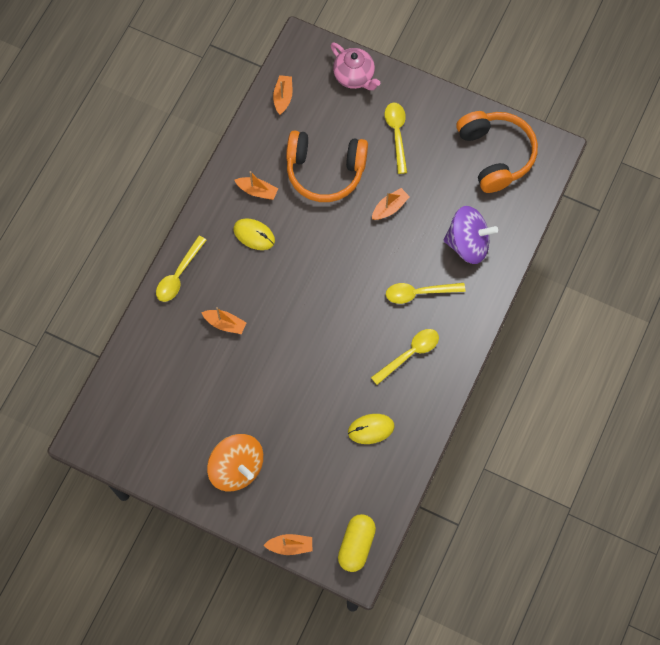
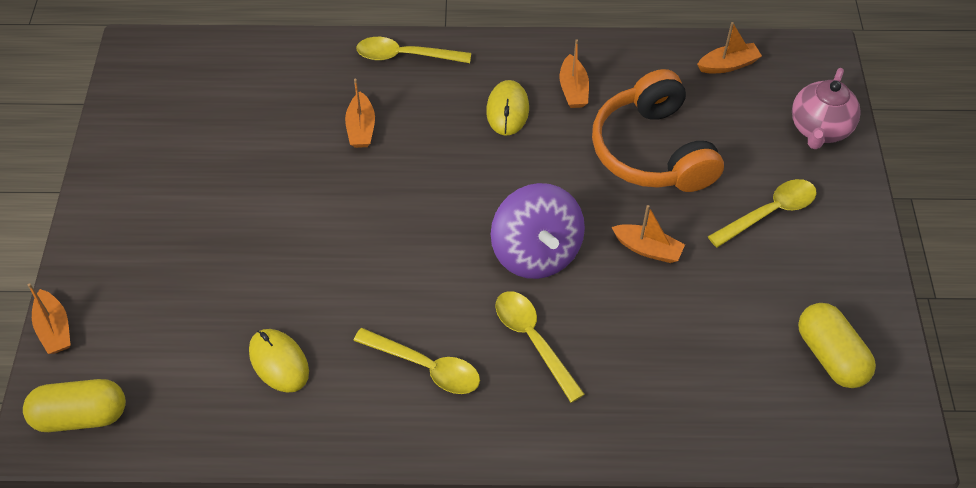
camera: 65 degrees right, 15 degrees down
orange spinning top [207,434,263,491] -> none
purple spinning top [444,206,498,264] -> purple spinning top moved to [491,183,585,279]
orange headphones [456,111,538,193] -> yellow capsule [798,303,876,388]

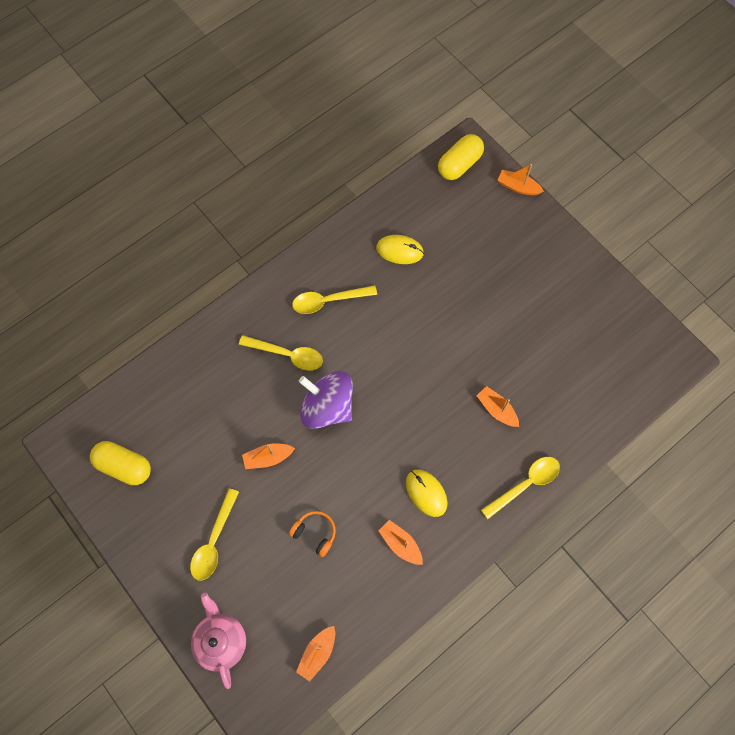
camera: 140 degrees right, 15 degrees up
orange headphones [592,69,724,192] -> orange headphones [289,511,336,557], size x0.44

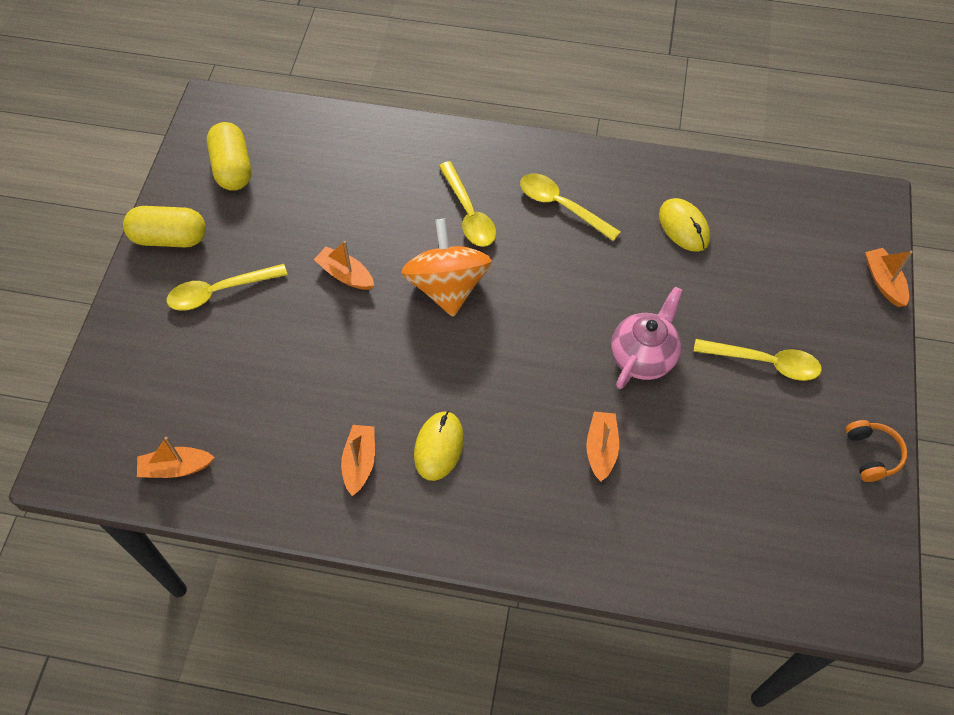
camera: 50 degrees right, 10 degrees down
pink teapot [191,593,246,689] -> pink teapot moved to [611,287,683,389]
orange headphones [289,511,336,557] -> orange headphones moved to [846,420,908,482]
purple spinning top [299,371,353,429] -> orange spinning top [401,219,492,317]
yellow capsule [438,134,484,180] -> yellow capsule moved to [123,206,206,247]
yellow spoon [481,457,560,519] -> yellow spoon moved to [693,339,822,381]

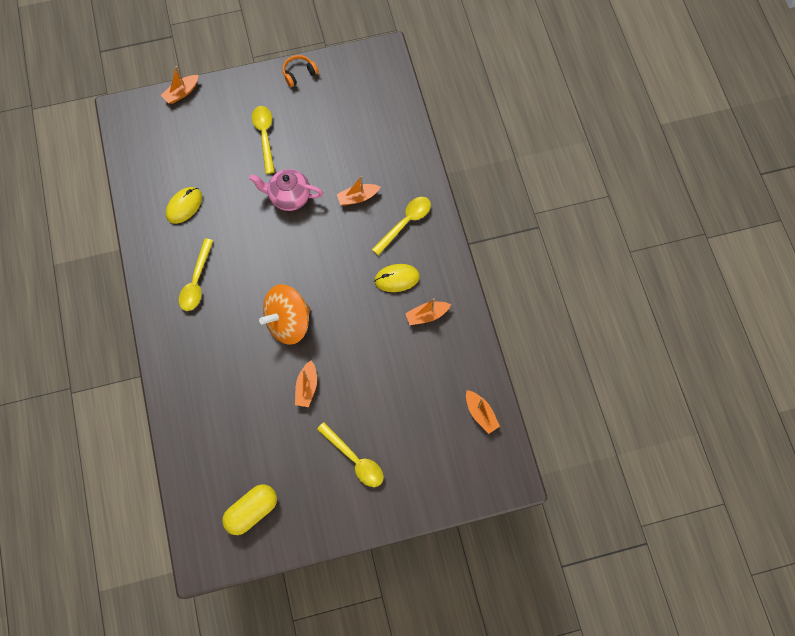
camera: 115 degrees left, 10 degrees up
yellow capsule [123,206,206,247] -> none
yellow spoon [439,161,496,247] -> yellow spoon moved to [371,197,431,256]

